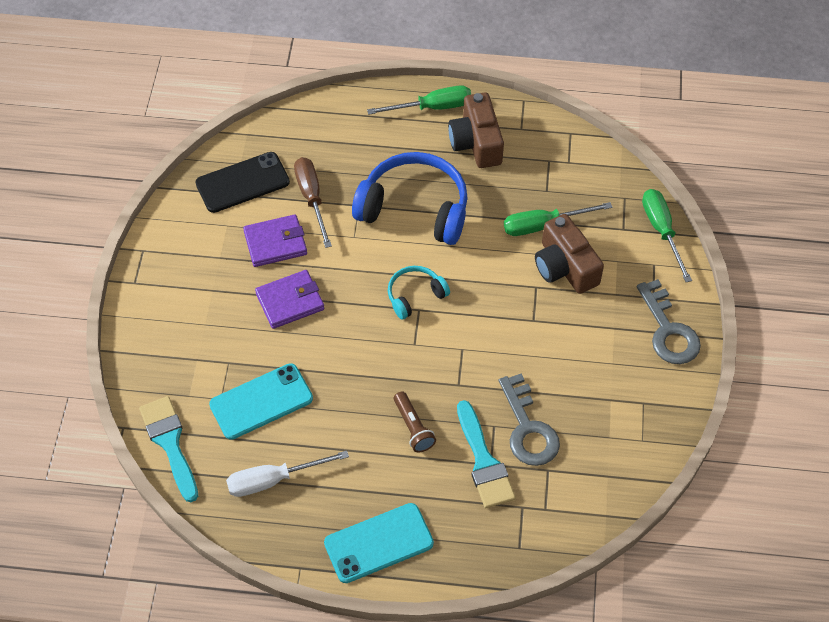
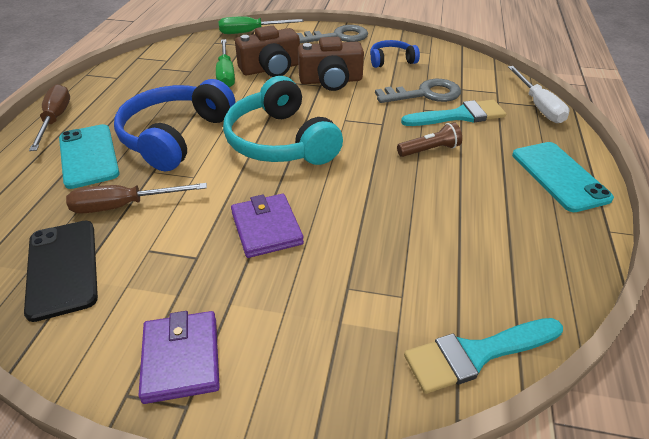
camera: 85 degrees left, 15 degrees down
turquoise phone [209,363,313,440] -> turquoise phone moved to [59,124,120,189]
white screwdriver [226,451,349,497] -> white screwdriver moved to [508,66,569,123]
purple wallet [243,214,307,267] -> purple wallet moved to [138,311,220,404]
green screwdriver [367,85,471,115] -> brown screwdriver [29,84,70,151]
turquoise headphones [388,266,450,319] -> turquoise headphones [223,76,343,165], size x1.96
brown camera [448,92,504,168] -> brown camera moved to [298,37,364,91]
none -> blue headphones [370,40,420,68]

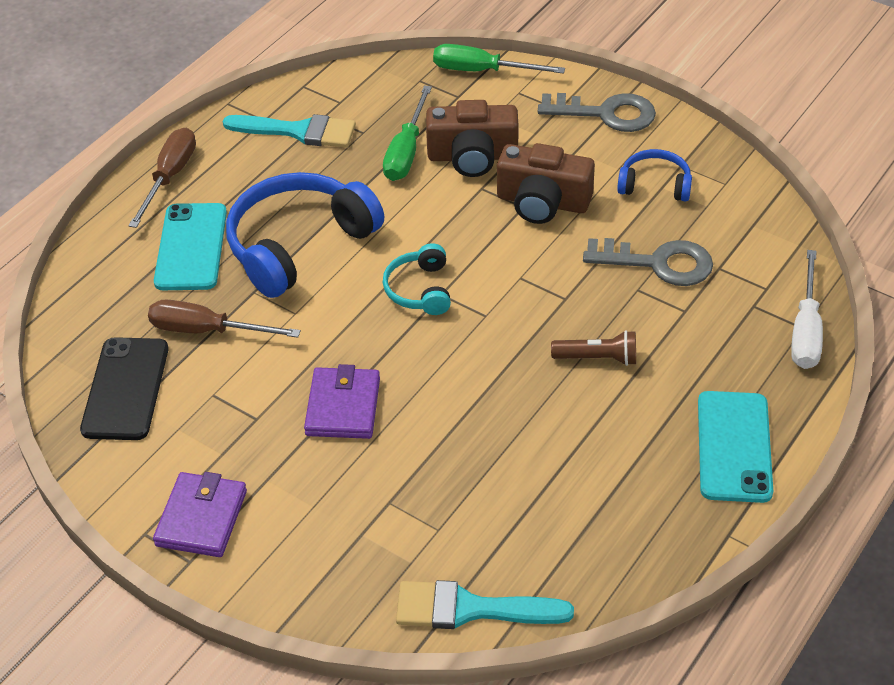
camera: 25 degrees right, 5 degrees up
turquoise headphones [223,76,343,165] -> turquoise headphones [383,243,451,315], size x0.51
turquoise brush [401,100,506,126] -> turquoise brush moved to [223,114,356,147]

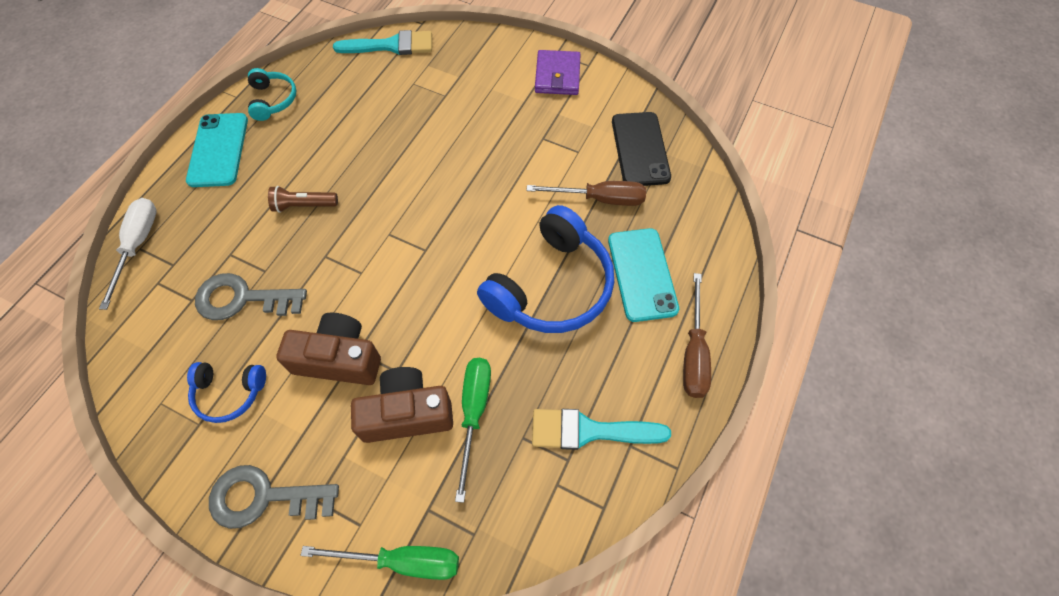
camera: 170 degrees right, 15 degrees up
purple wallet [304,364,380,439] -> none
turquoise headphones [383,243,451,315] -> turquoise headphones moved to [248,68,297,121]

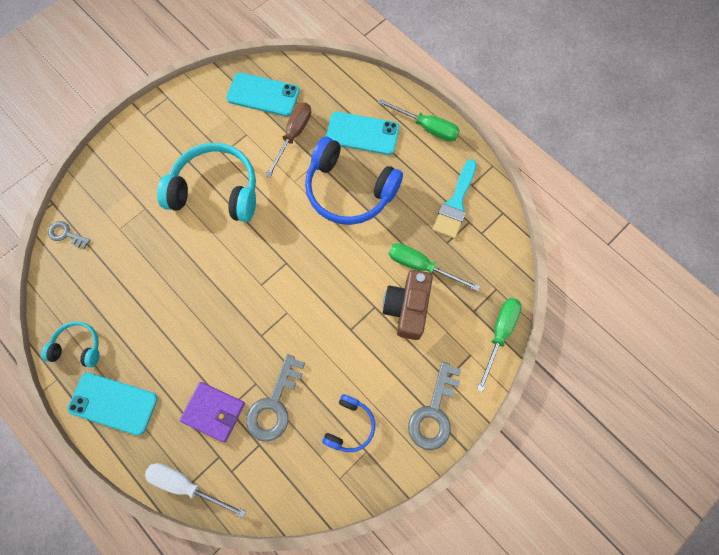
camera: 70 degrees left, 10 degrees up
brown flashlight [268,186,338,213] -> none
brown camera [276,312,381,385] -> none
turquoise brush [333,30,432,55] -> grey key [48,221,90,249]
blue headphones [477,205,614,333] -> blue headphones turned 150 degrees clockwise [305,137,403,225]
purple wallet [535,50,580,95] -> purple wallet moved to [180,382,245,442]
black phone [612,112,671,186] -> turquoise phone [226,72,300,116]
brown screwdriver [683,273,711,398] -> green screwdriver [378,99,460,141]
none -> turquoise headphones [157,143,256,222]

